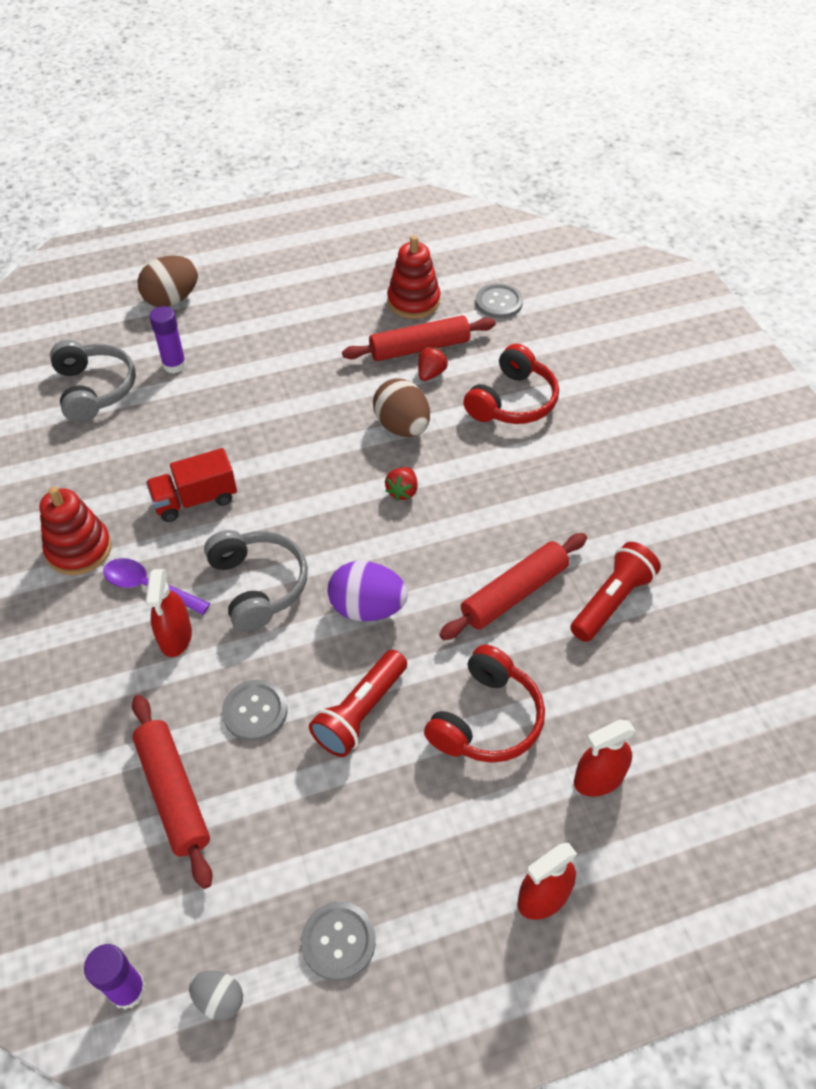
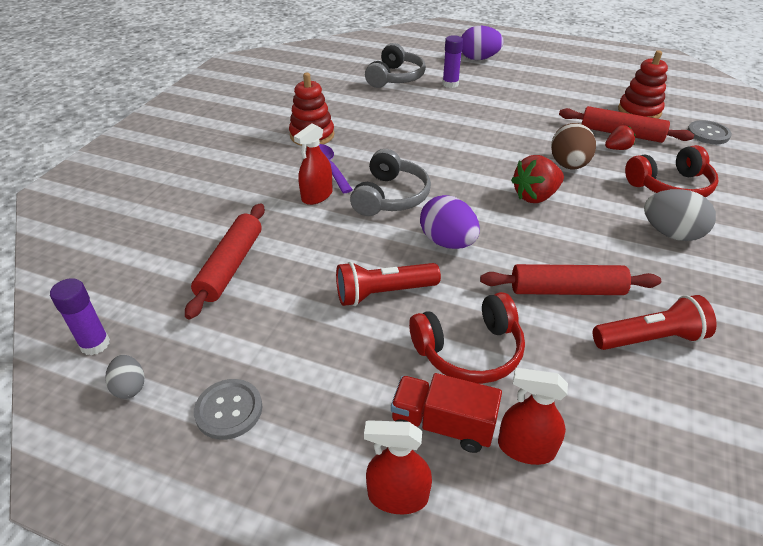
camera: 40 degrees right, 10 degrees down
brown egg [137,256,198,307] -> purple egg [462,26,504,60]
red truck [146,448,237,522] -> red truck moved to [391,373,502,453]
grey button [222,680,287,741] -> none
red strawberry [385,467,418,501] -> red strawberry [511,155,564,203], size x1.70
none -> grey egg [644,189,716,241]

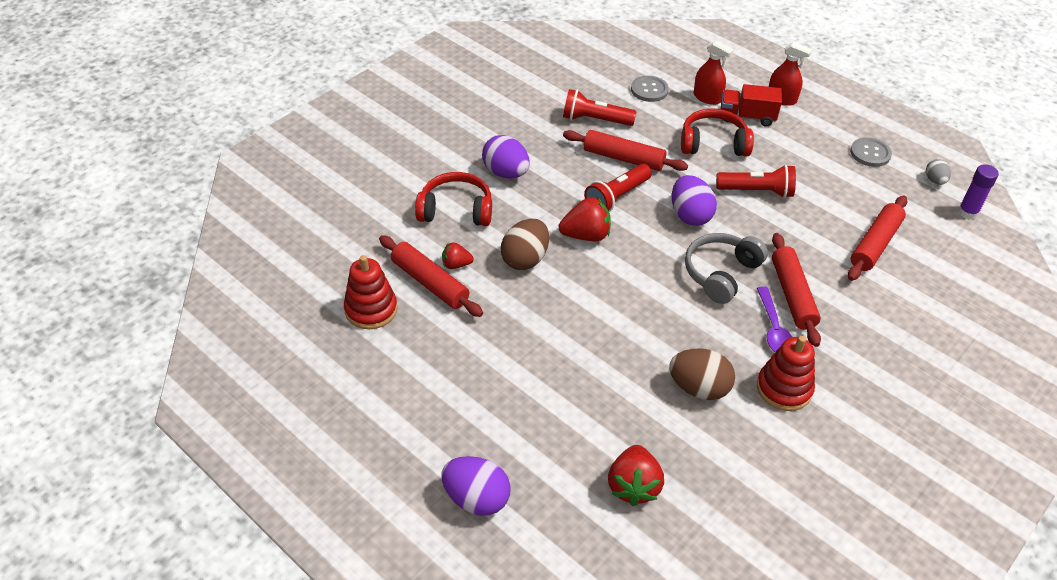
camera: 160 degrees left, 5 degrees up
red spray bottle [294,123,333,205] -> red rolling pin [772,233,821,347]
grey headphones [365,43,426,88] -> red strawberry [608,445,664,506]
red truck [391,373,502,453] -> red truck turned 150 degrees clockwise [721,84,782,127]
purple glue stick [442,35,463,88] -> none
grey egg [644,189,716,241] -> purple egg [482,135,530,179]
grey button [687,120,732,144] -> grey button moved to [631,76,669,102]
none -> red flashlight [584,164,652,212]
none -> brown egg [669,349,735,400]

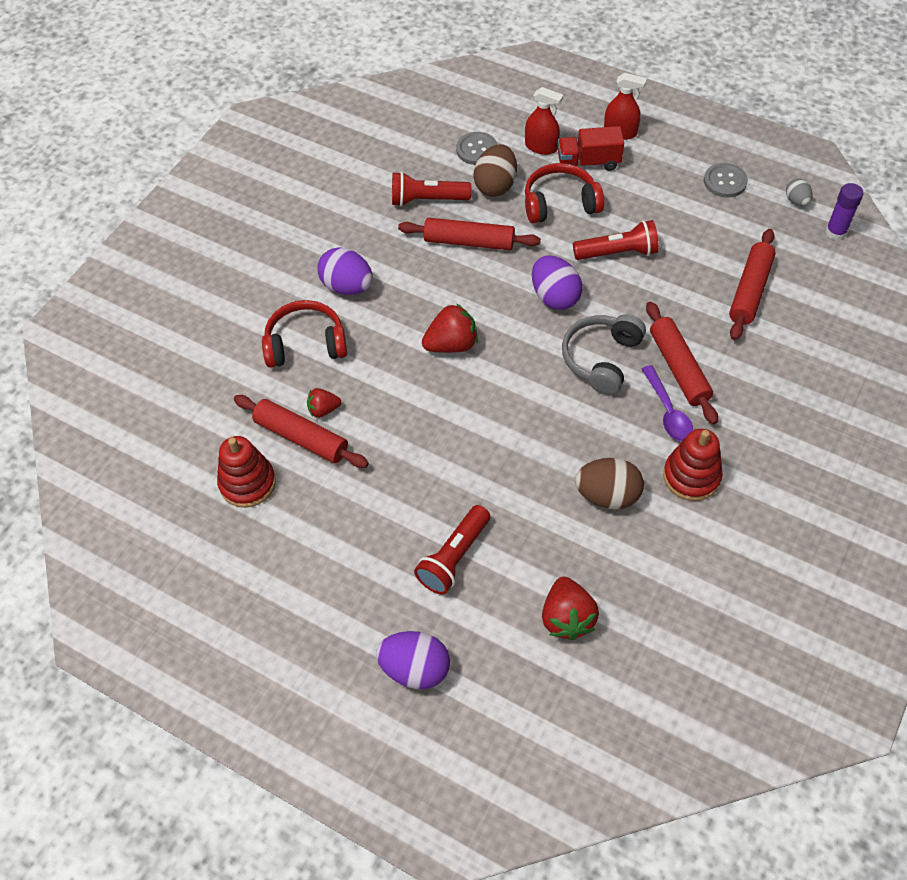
camera: 10 degrees left, 10 degrees up
brown egg [501,219,549,270] -> brown egg moved to [474,144,517,197]
red flashlight [584,164,652,212] -> red flashlight moved to [414,505,490,594]

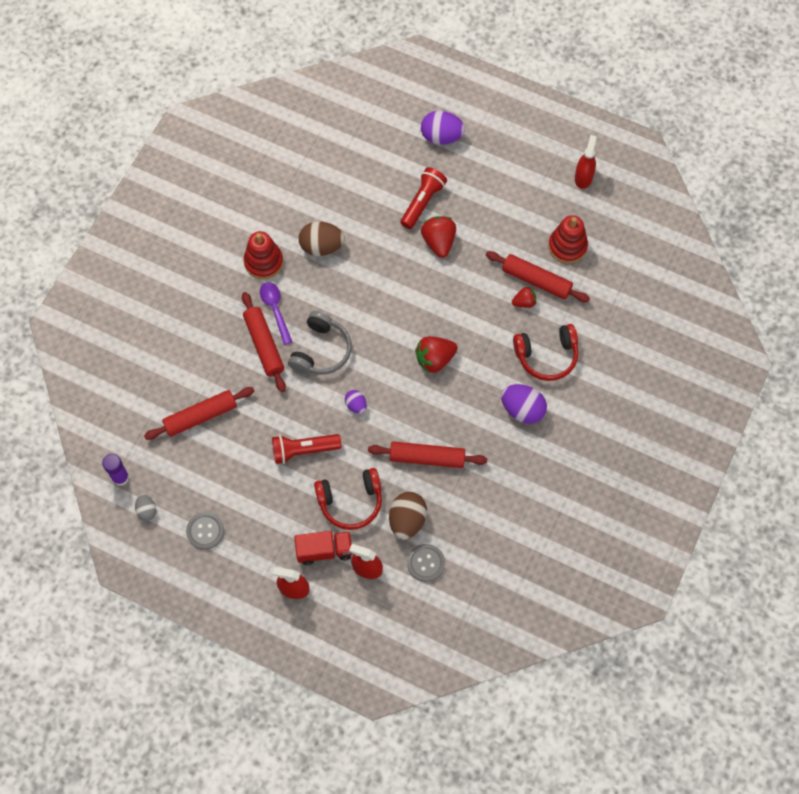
camera: 175 degrees right, 10 degrees up
red flashlight [392,172,471,207] -> none
purple egg [532,255,583,310] -> purple egg [345,390,367,414], size x0.56
red strawberry [542,577,599,641] -> red strawberry moved to [421,216,456,258]
red rolling pin [729,229,776,340] -> red rolling pin turned 45 degrees clockwise [144,387,254,440]
none -> red spray bottle [575,135,597,189]

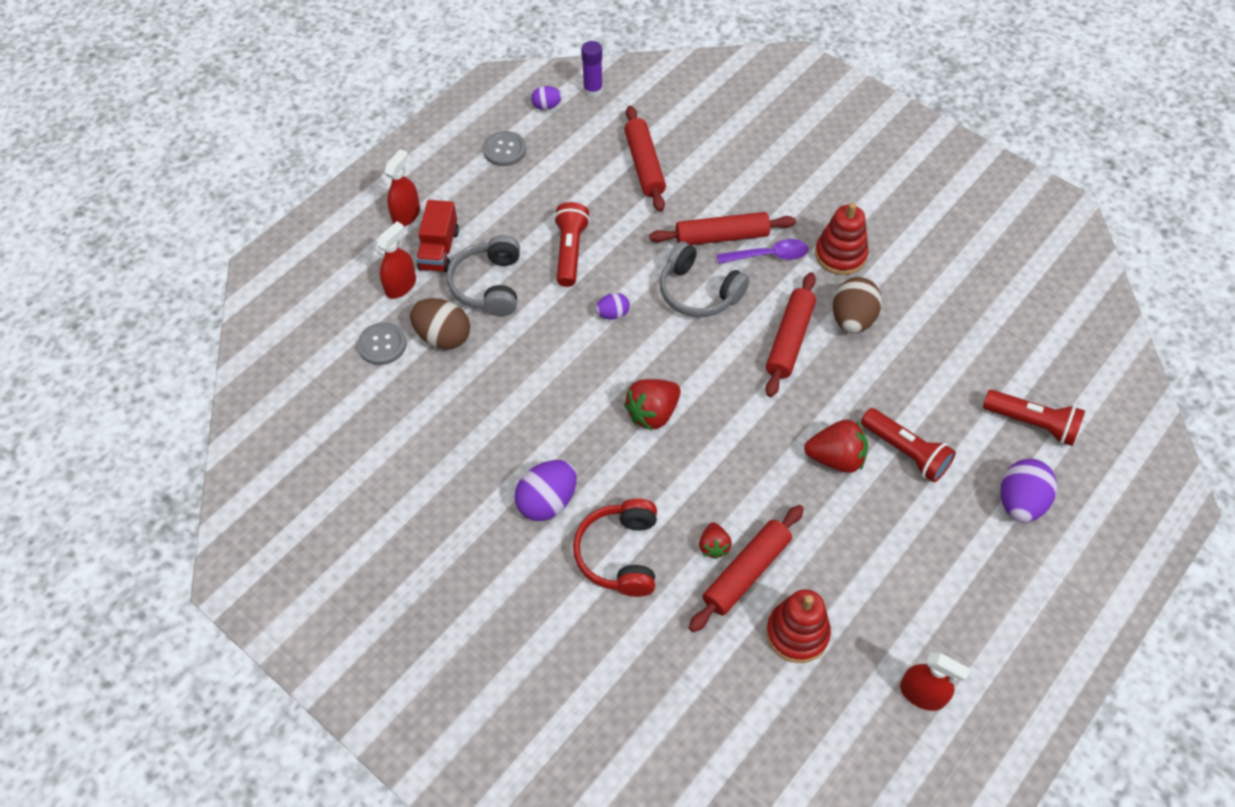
camera: 105 degrees right, 10 degrees down
grey egg [135,494,156,521] -> purple egg [531,86,562,110]
red headphones [314,468,382,530] -> grey headphones [447,235,520,316]
red rolling pin [368,442,487,468] -> red rolling pin moved to [766,272,816,397]
red strawberry [415,336,458,373] -> red strawberry turned 120 degrees counterclockwise [624,379,681,430]
none -> red flashlight [983,390,1085,446]

